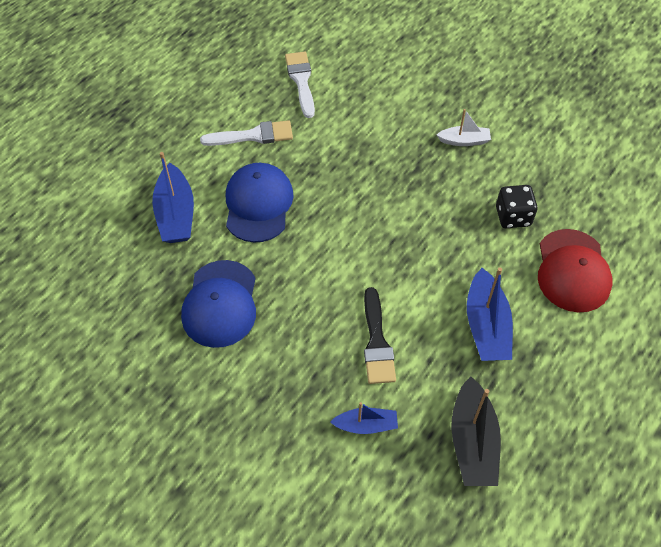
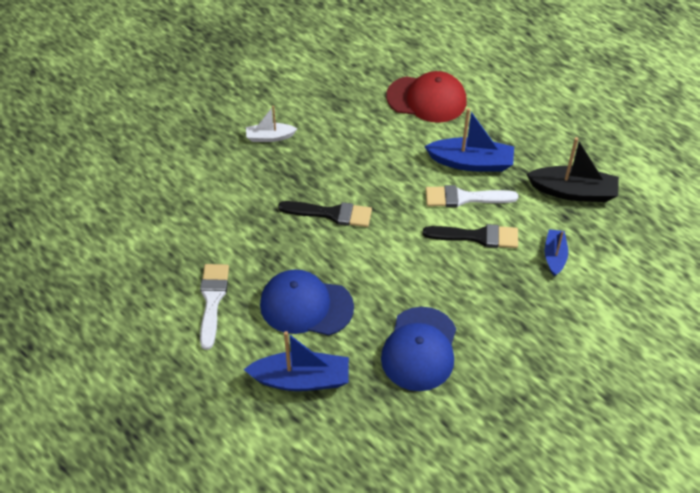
camera: 80 degrees left, 5 degrees down
blue cap [181,260,256,348] -> blue cap turned 90 degrees clockwise [381,307,456,391]
white brush [285,52,315,118] -> white brush moved to [425,185,518,207]
white boat [436,109,491,146] -> white boat turned 105 degrees counterclockwise [246,106,297,142]
black dice [496,185,538,228] -> none
none -> black brush [278,201,372,227]

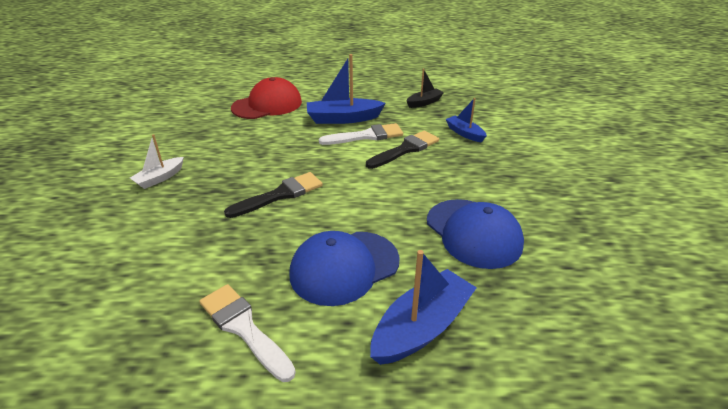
camera: 45 degrees left, 15 degrees down
blue boat [424,108,514,172] -> blue boat turned 150 degrees counterclockwise [307,54,386,124]
white brush [425,185,518,207] -> white brush turned 150 degrees counterclockwise [319,123,403,145]
black boat [526,137,619,202] -> black boat [406,69,444,108], size x0.59

